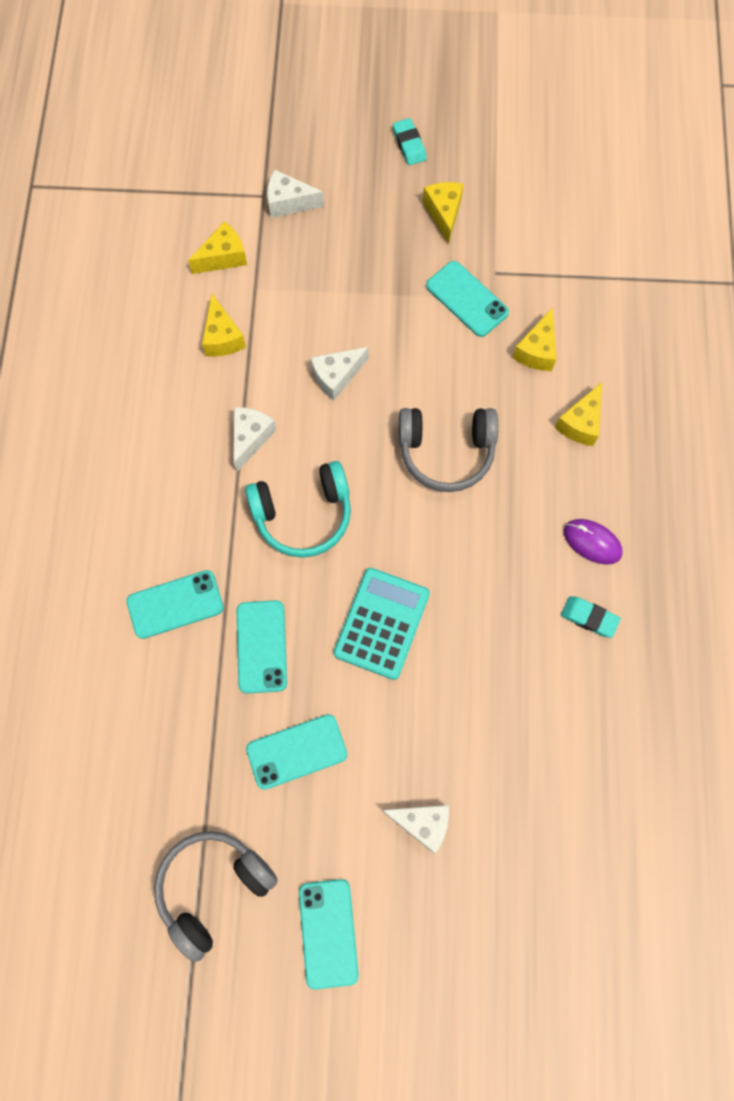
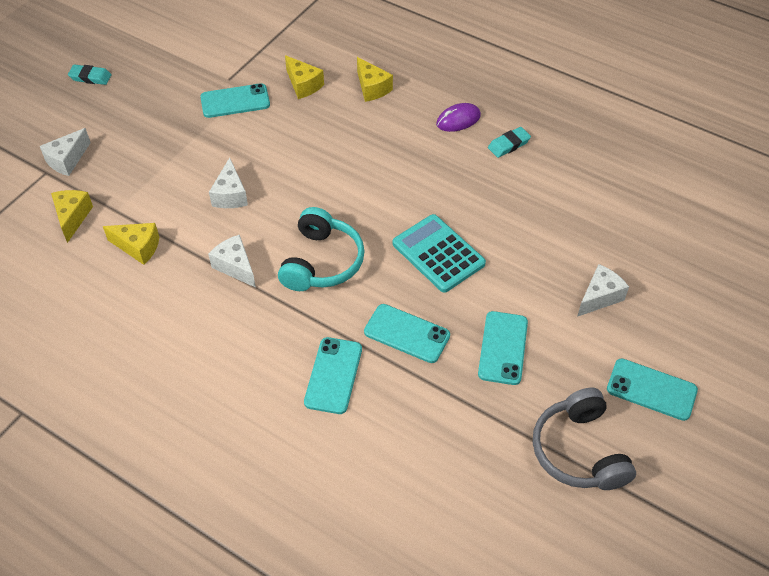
camera: 60 degrees left, 20 degrees down
grey headphones [399,408,498,492] -> none
yellow cheese [423,182,464,244] -> none

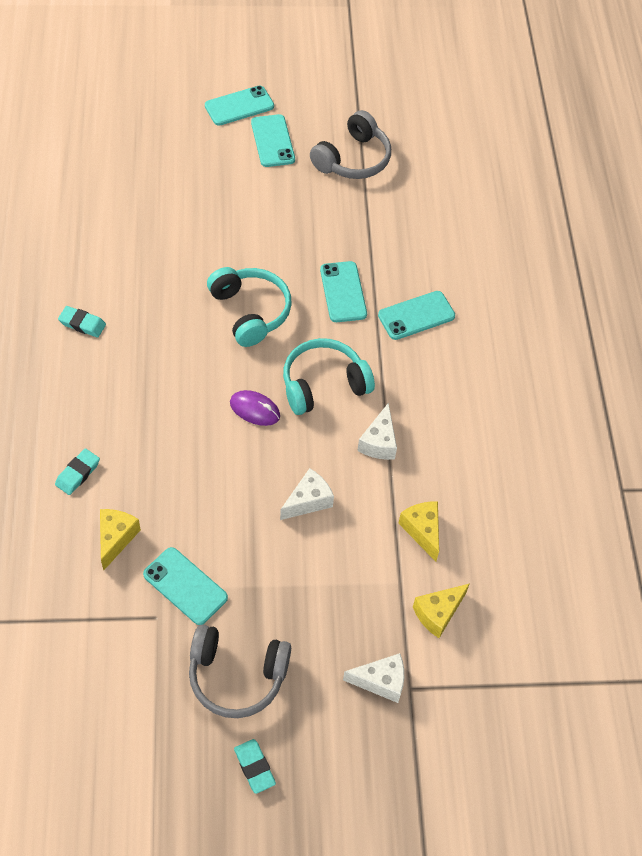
camera: 130 degrees left, 5 degrees up
yellow cheese [357,57,393,102] -> turquoise eraser [55,448,100,495]
turquoise calculator [393,214,486,293] -> turquoise headphones [207,267,292,347]
purple mouse [436,103,481,132] -> purple mouse moved to [230,390,280,426]
turquoise phone [478,311,528,385] -> turquoise phone moved to [205,86,274,126]
white cheese [577,264,629,317] -> none
none -> grey headphones [189,624,291,718]

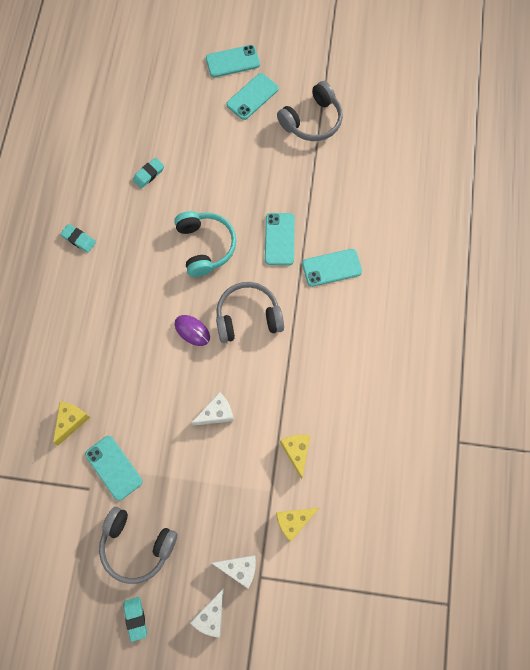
camera: 15 degrees right, 15 degrees up
turquoise eraser [55,448,100,495] -> turquoise eraser moved to [133,158,164,188]
turquoise phone [251,114,295,167] -> turquoise phone turned 45 degrees clockwise [226,73,279,120]
turquoise headphones [283,338,375,415] -> grey headphones [216,282,284,343]
white cheese [357,403,397,460] -> white cheese moved to [190,588,224,638]

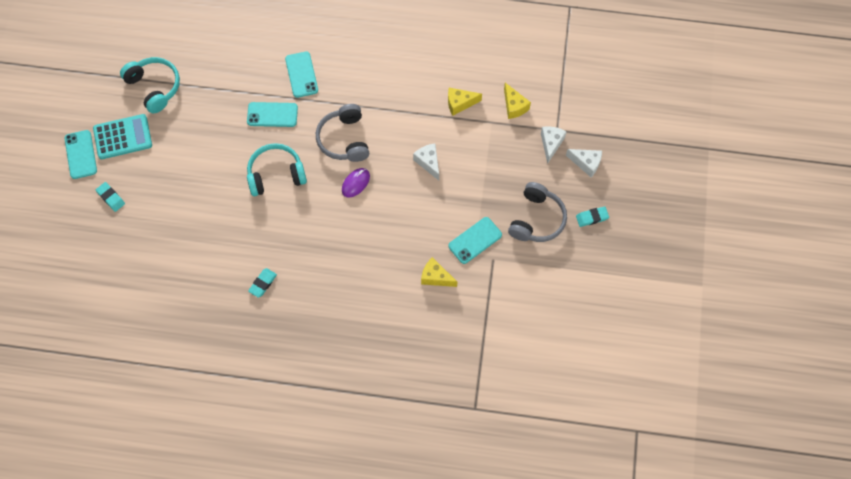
camera: 90 degrees left, 5 degrees down
turquoise eraser [133,158,164,188] -> turquoise eraser moved to [96,182,125,212]
turquoise phone [226,73,279,120] -> turquoise calculator [93,114,152,159]
grey headphones [277,81,343,141] -> turquoise headphones [120,57,180,113]

